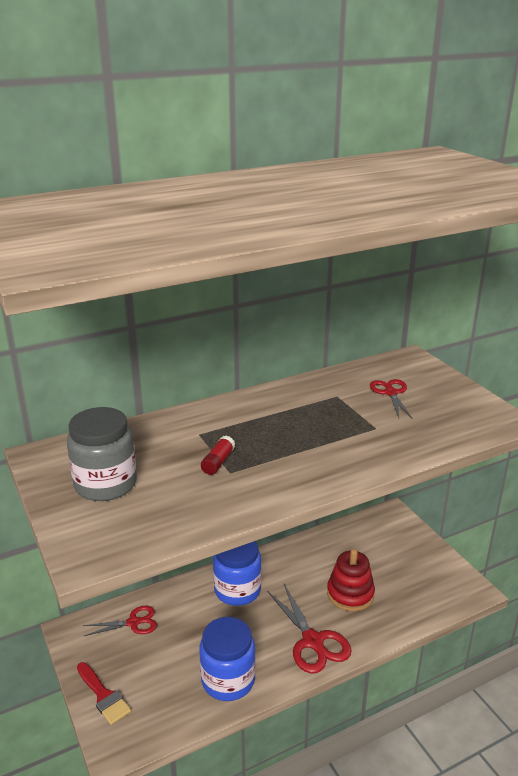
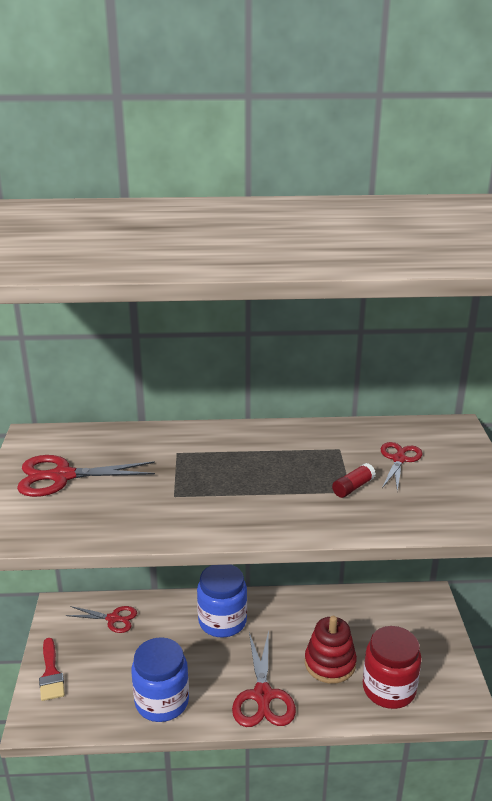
camera: 25 degrees right, 0 degrees up
grey jar [67,407,137,501] -> red scissors [17,455,155,497]
red glue stick [201,436,235,475] -> red glue stick moved to [332,463,376,498]
none -> red jar [363,626,421,709]

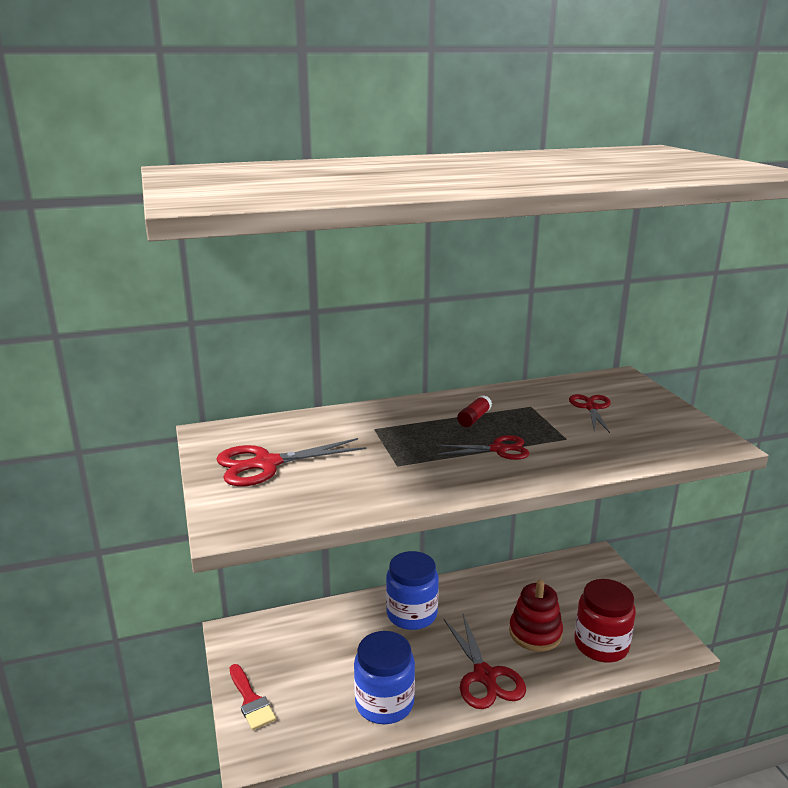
camera: 15 degrees left, 5 degrees down
red scissors [66,606,137,633] -> red scissors moved to [436,435,530,460]
red glue stick [332,463,376,498] -> red glue stick moved to [457,395,492,427]

